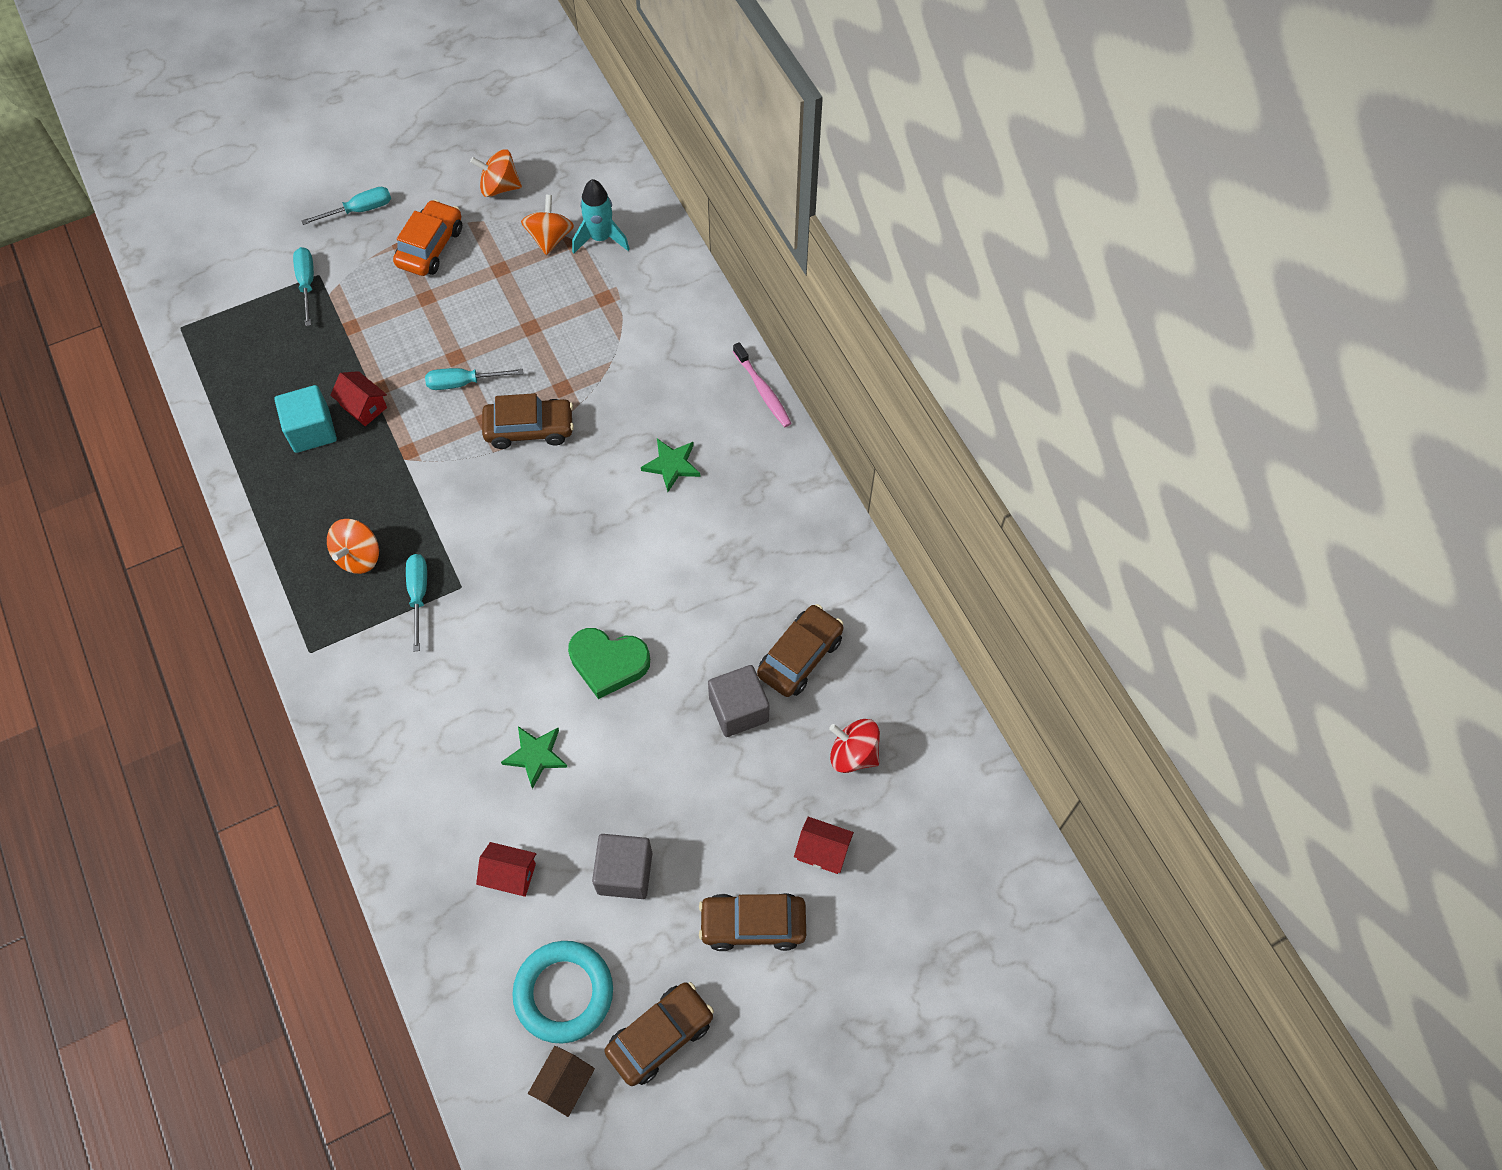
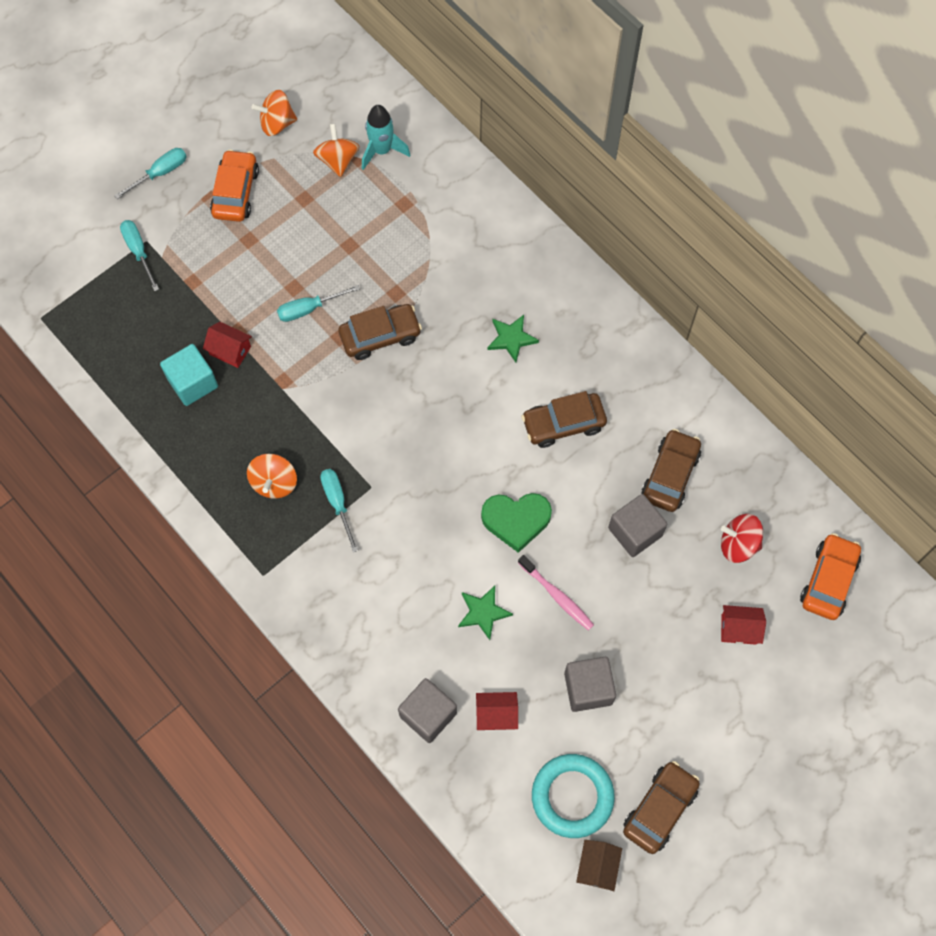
camera: 15 degrees left, 5 degrees up
brown car [699,893,806,951] -> brown car moved to [522,391,607,448]
pink toothbrush [733,342,792,427] -> pink toothbrush moved to [518,555,594,631]
none -> grey cube [398,678,457,743]
none -> orange car [800,533,861,620]

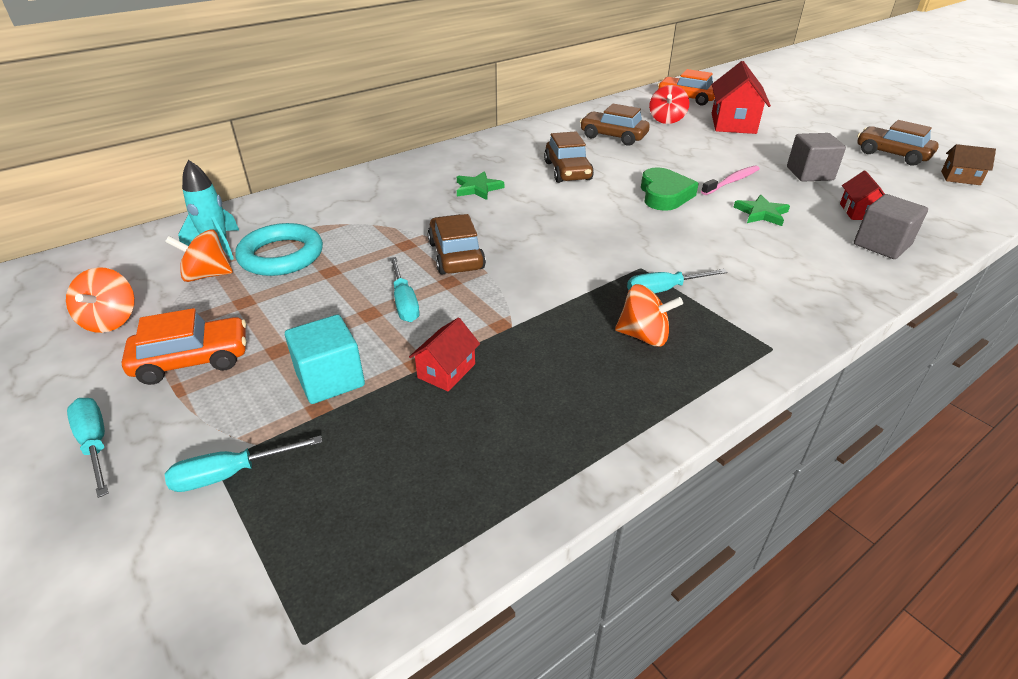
camera: 85 degrees left, 30 degrees down
turquoise cube [160,344,218,406] -> turquoise cube moved to [285,315,365,404]
orange car [210,149,259,222] -> orange car turned 150 degrees clockwise [122,308,246,385]
turquoise ring [532,754,615,838] -> turquoise ring moved to [235,223,323,276]
grey cube [608,494,667,557] -> none
red house [721,605,766,645] -> red house [712,61,771,134], size x1.87

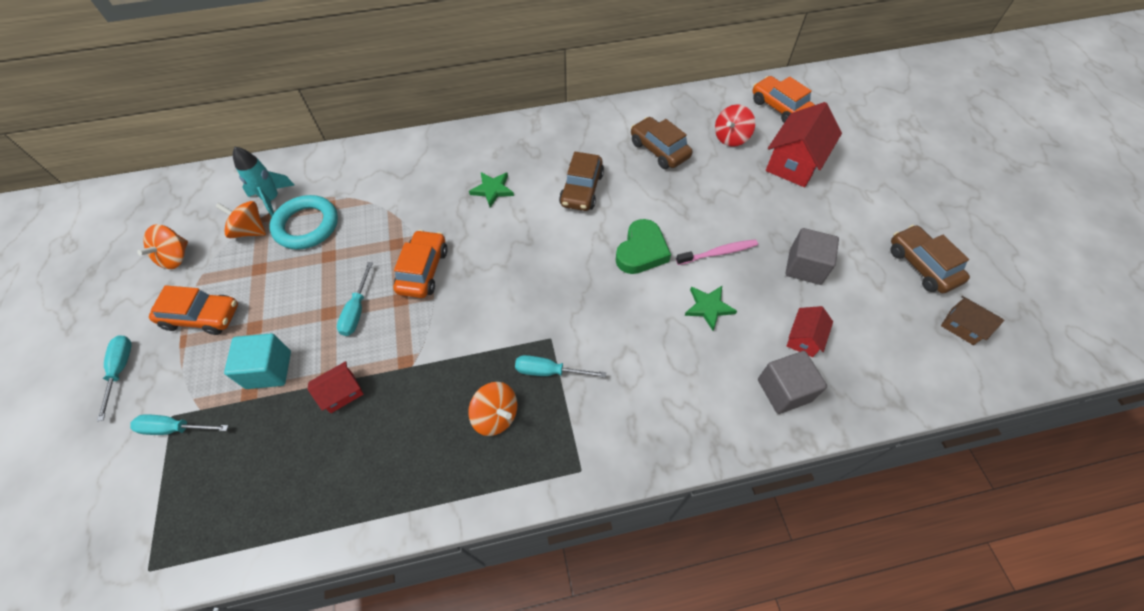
camera: 25 degrees right, 20 degrees up
brown car [428,214,486,274] -> orange car [393,230,448,298]

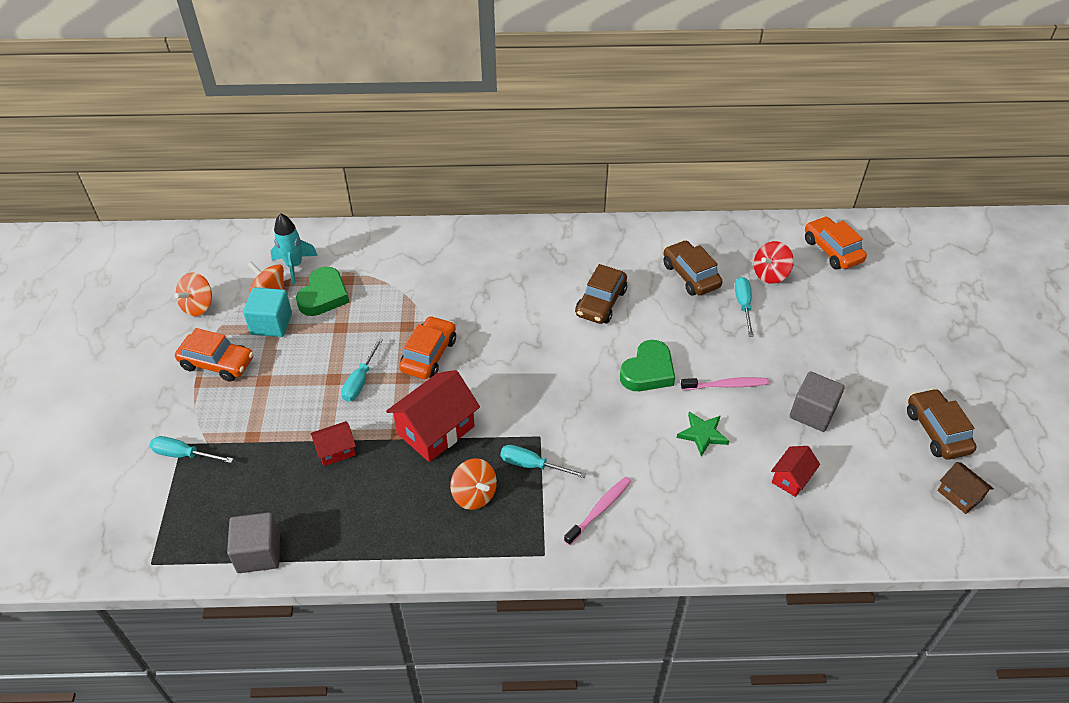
camera: 10 degrees right, 10 degrees down
turquoise screwdriver [97,335,132,421] -> turquoise screwdriver moved to [735,277,754,336]
turquoise cube [224,334,291,389] -> turquoise cube moved to [243,288,292,337]
turquoise ring [270,195,338,250] -> green heart [296,266,350,316]
green star [469,172,514,207] -> none
grey cube [758,351,827,414] -> grey cube moved to [227,512,280,573]
red house [766,102,842,187] -> red house moved to [386,370,480,462]
none -> pink toothbrush [564,477,631,546]

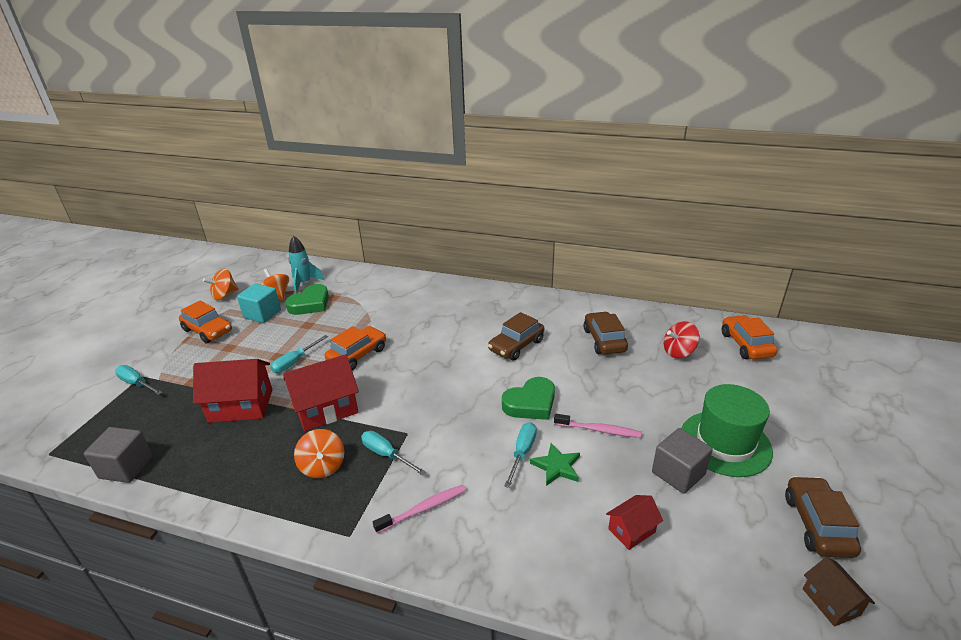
camera: 20 degrees right, 15 degrees down
red house [310,421,356,466] -> red house [193,359,272,423], size x1.87
turquoise screwdriver [735,277,754,336] -> turquoise screwdriver moved to [504,422,537,488]
none -> green hat [681,384,773,477]

